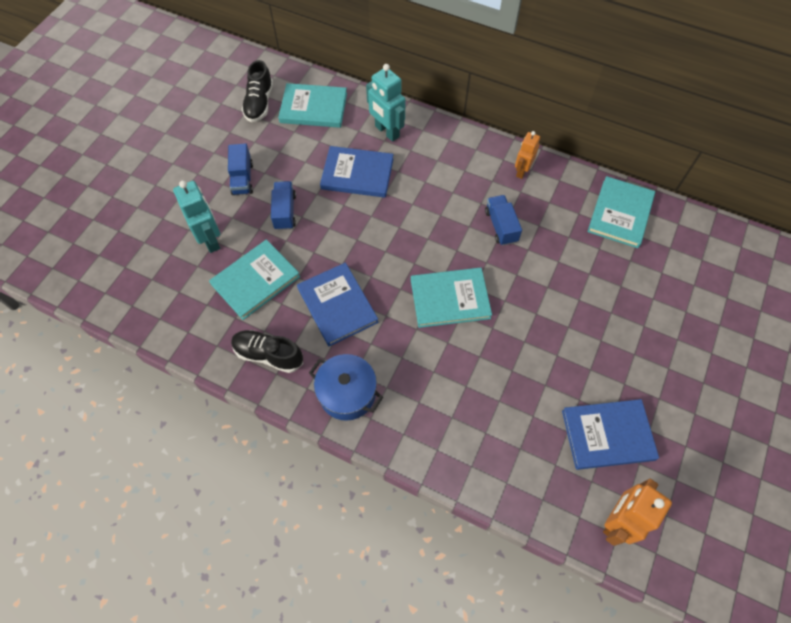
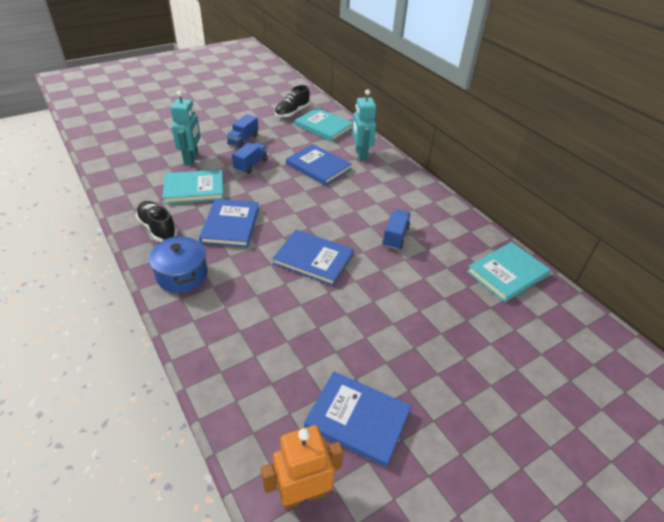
camera: 30 degrees right, 20 degrees down
turquoise book [411,268,492,328] -> blue book [273,230,354,286]
orange robot [515,131,540,179] -> none

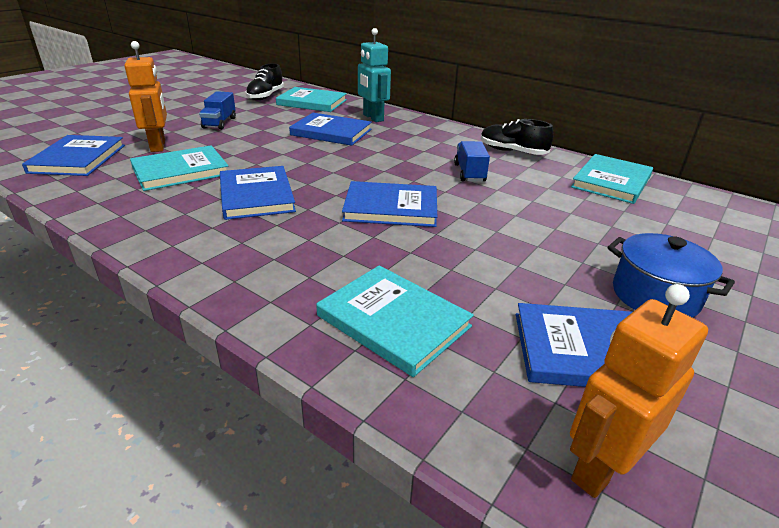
camera: 20 degrees left, 10 degrees down
black shoe [136,201,178,242] -> black shoe moved to [481,119,553,155]
blue pot [149,236,208,293] -> blue pot moved to [607,233,735,318]
turquoise robot [171,91,201,165] -> orange robot [124,41,167,152]
blue truck [232,143,268,174] -> none
none -> blue book [22,135,125,176]
none -> turquoise book [316,265,474,377]

